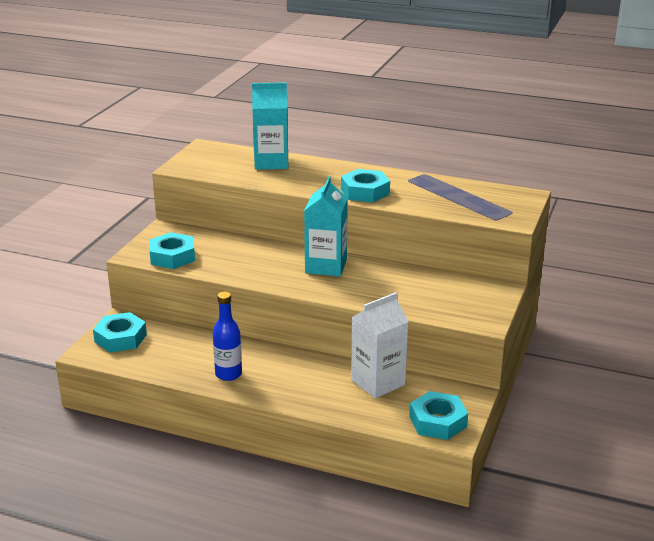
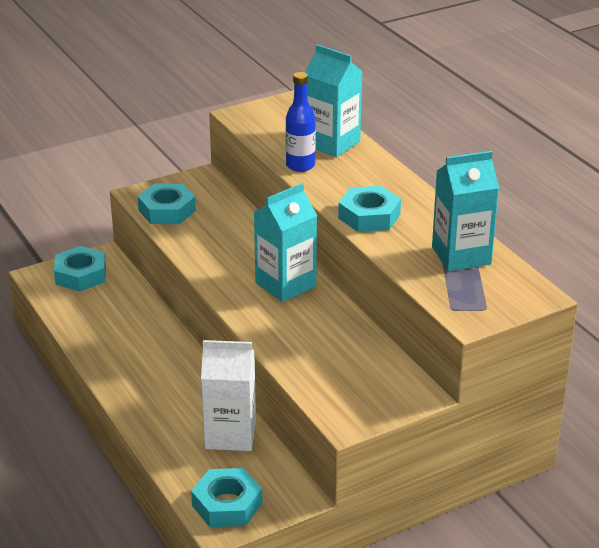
camera: 40 degrees right, 5 degrees up
blue bottle [213,292,242,381] -> blue bottle moved to [285,72,316,172]
none -> turquoise carton [432,151,499,271]

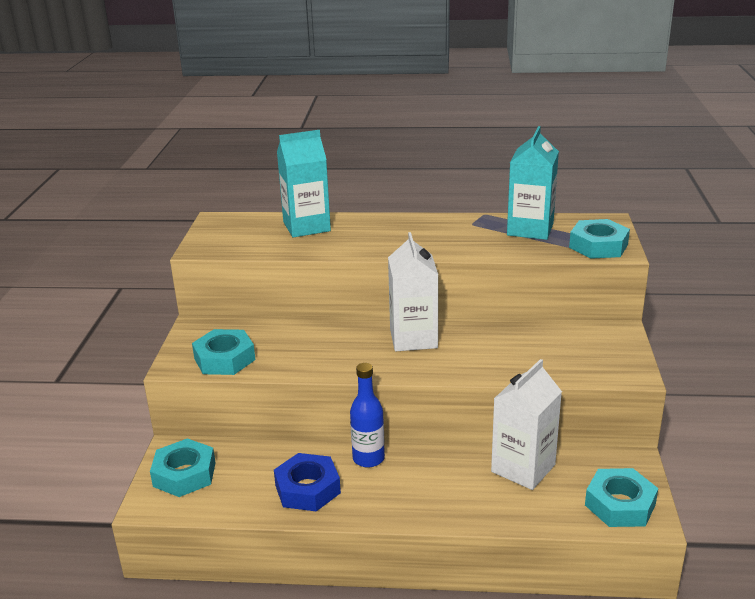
camera: 55 degrees left, 5 degrees down
turquoise carton [254,183,317,302] -> white carton [388,232,438,351]
blue bottle [285,72,316,172] -> blue bottle moved to [350,363,385,468]
turquoise nut [338,186,401,232] -> turquoise nut moved to [569,219,630,259]
none -> blue nut [274,453,341,511]

